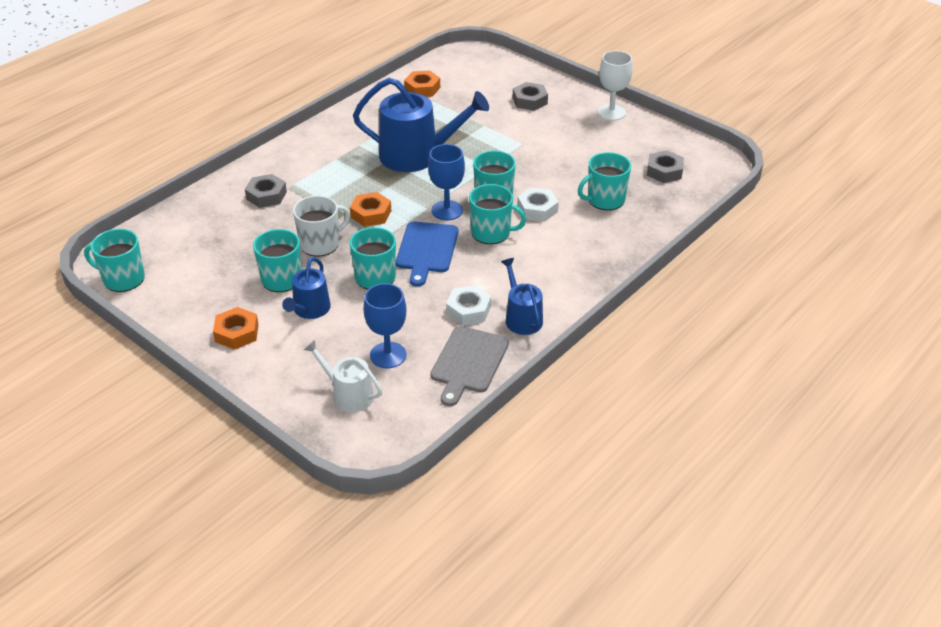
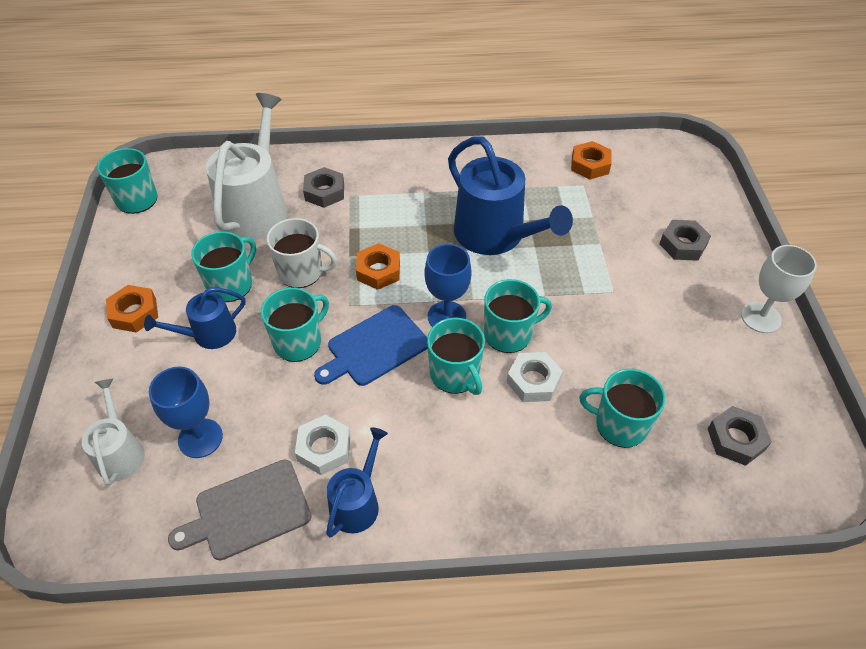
camera: 45 degrees right, 10 degrees up
none -> white watering can [206,93,287,240]

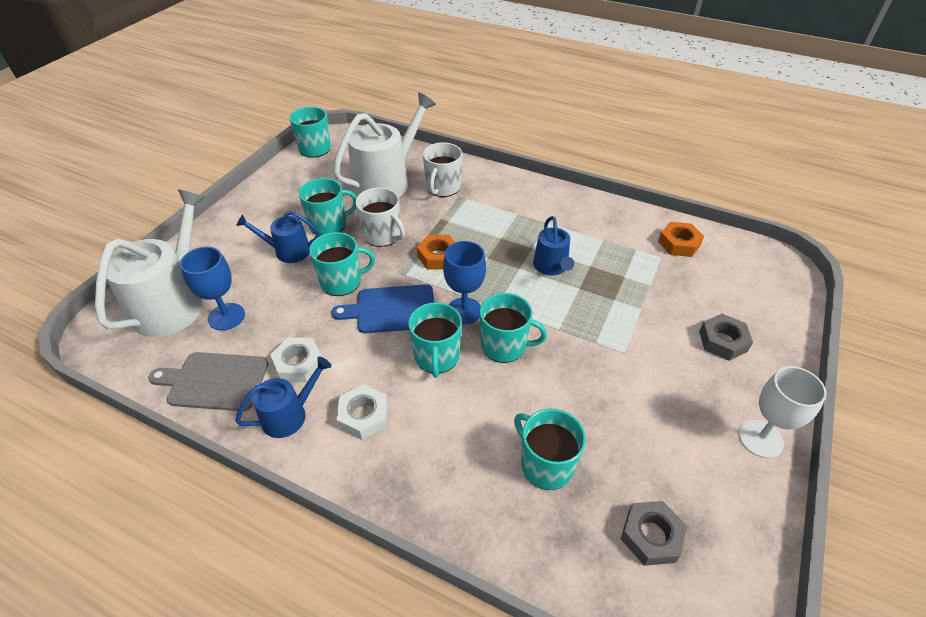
camera: 30 degrees right, 5 degrees down
white watering can [82,379,145,486] -> white watering can [95,190,205,337], size x1.85
orange nut [106,285,158,333] -> none
grey nut [303,167,344,208] -> white mug [423,142,462,197]
blue watering can [448,136,573,255] -> blue watering can [533,216,574,275], size x0.54
white nut [506,352,563,402] -> white nut moved to [337,384,388,440]

